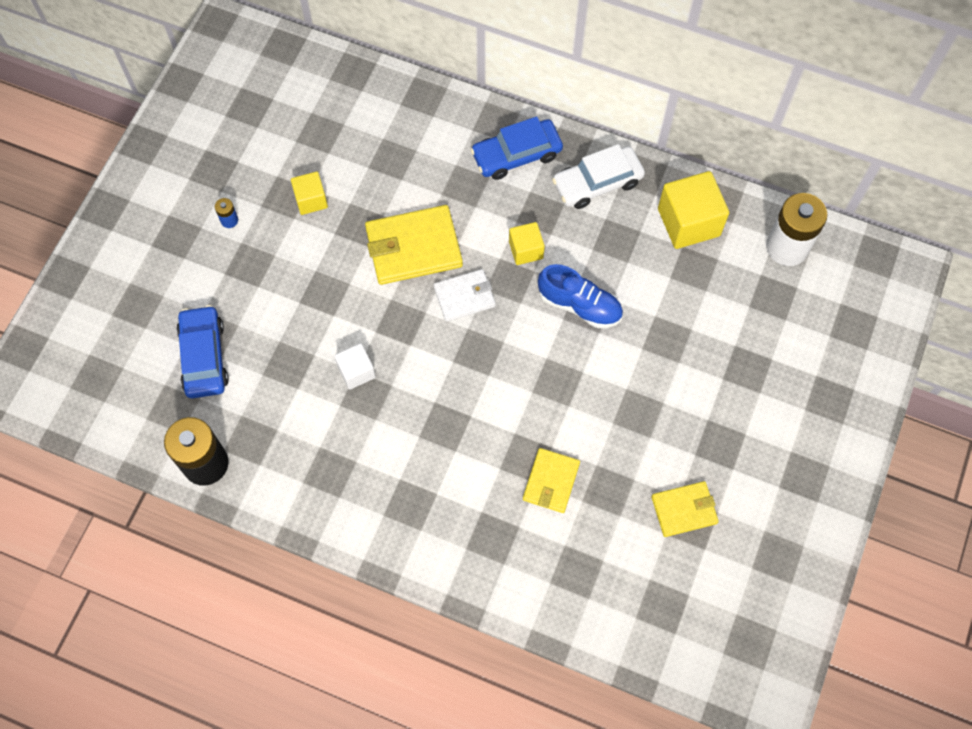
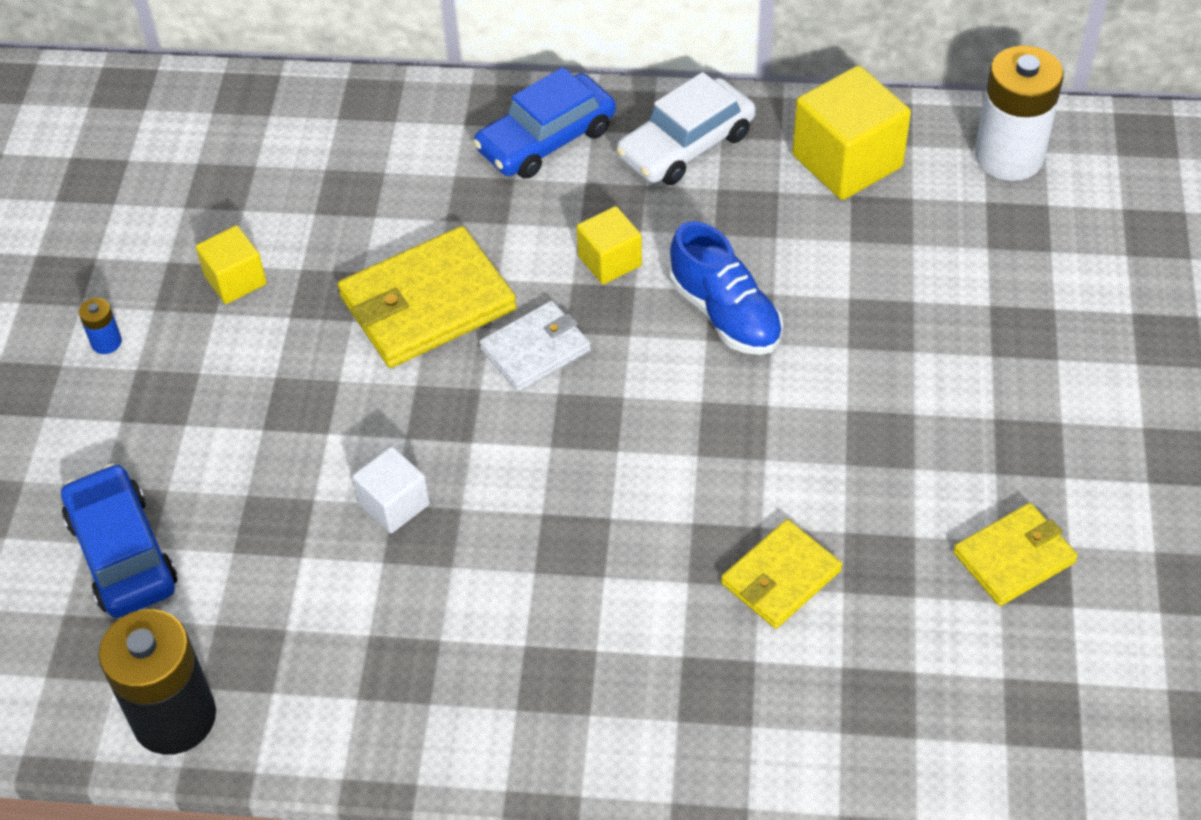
camera: 15 degrees left, 15 degrees down
yellow wallet [523,448,580,513] -> yellow wallet turned 45 degrees clockwise [721,519,842,629]
blue shoe [538,264,623,328] -> blue shoe turned 45 degrees clockwise [670,221,783,355]

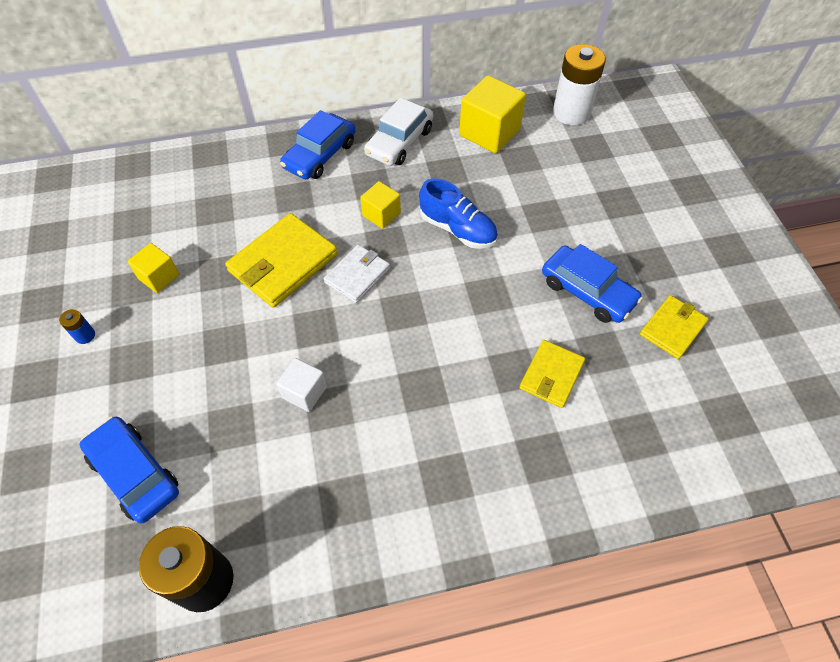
camera: 20 degrees left, 5 degrees up
none -> blue car [542,244,643,323]

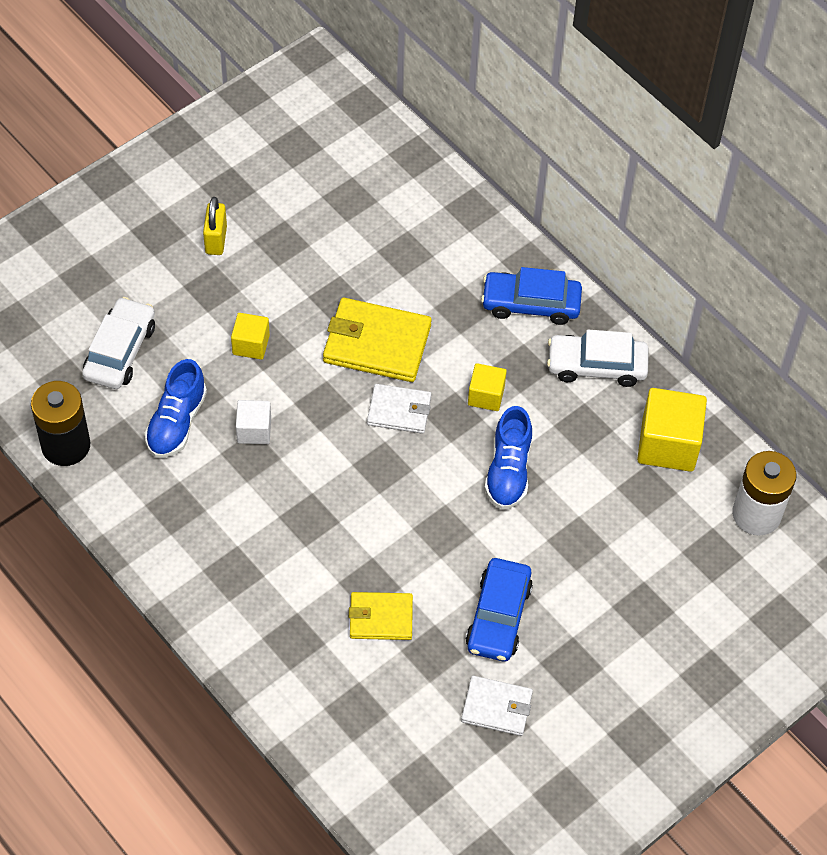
camera: 60 degrees right, 0 degrees up
blue battery [59,309,95,344] -> yellow padlock [203,197,227,255]
blue car [79,417,179,524] -> white car [82,297,155,389]
yellow cube [127,243,179,293] -> yellow cube moved to [231,313,270,360]
yellow wallet [640,295,709,359] -> white wallet [461,676,533,736]
none -> blue shoe [145,359,207,458]

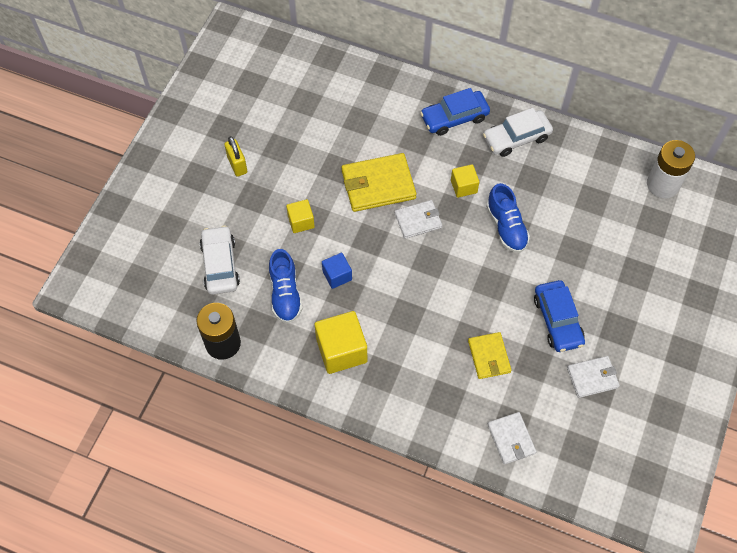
camera: 25 degrees left, 5 degrees up
white cube [236,400,271,444] -> blue cube [322,253,352,289]
yellow wallet [349,592,413,640] -> yellow wallet turned 75 degrees counterclockwise [468,332,512,379]
yellow cube [637,388,707,472] -> yellow cube moved to [315,311,367,374]
none -> white wallet [487,412,536,465]

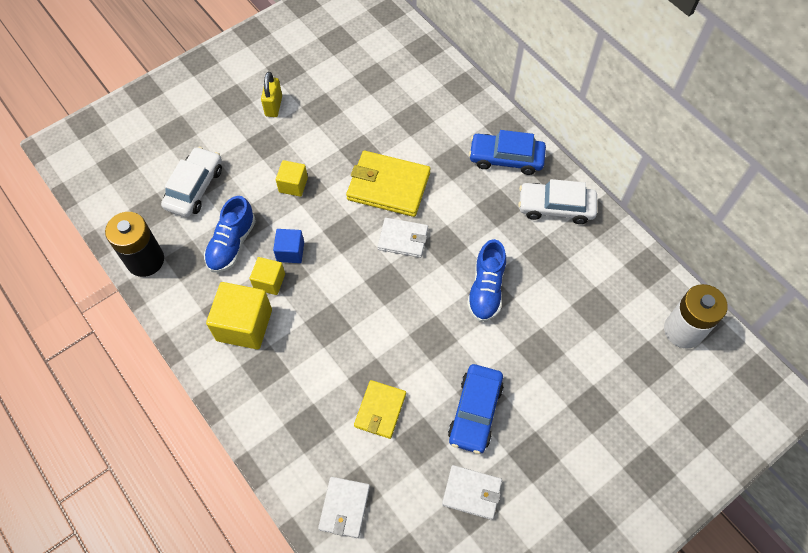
camera: 30 degrees right, 0 degrees up
yellow cube [451,164,479,198] -> yellow cube moved to [250,257,285,295]

